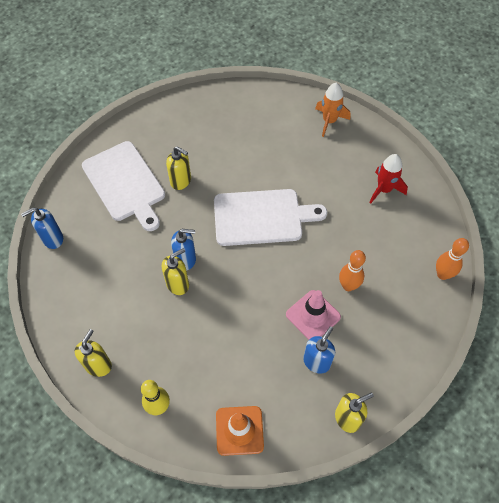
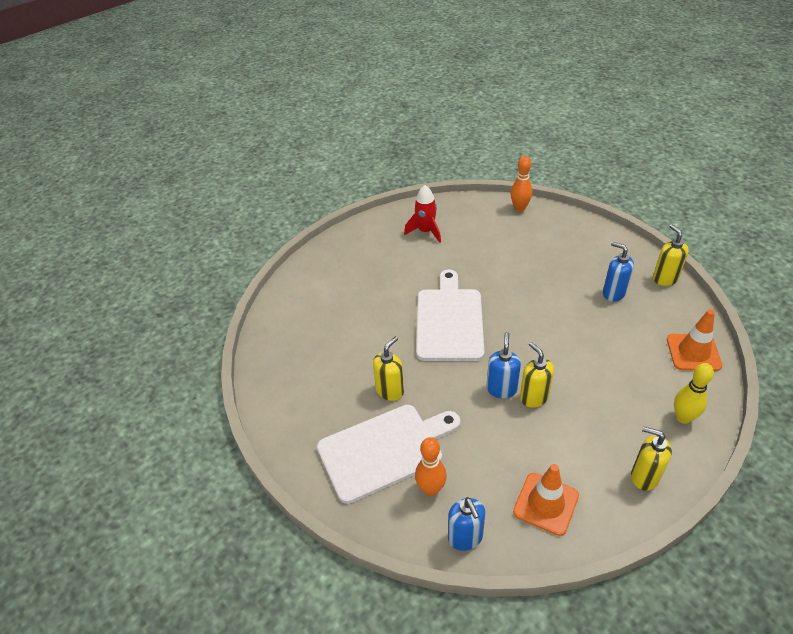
camera: 80 degrees left, 15 degrees down
pink traffic cone [286,290,341,340] -> none
orange rocket [315,83,350,137] -> none
orange bowling pin [339,250,366,291] -> orange bowling pin moved to [415,437,447,496]
none -> orange traffic cone [513,464,579,536]

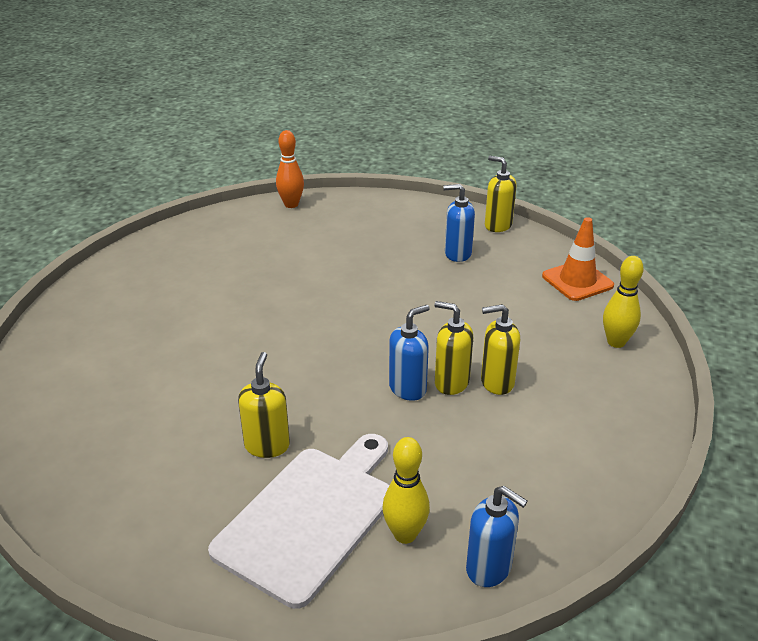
camera: 35 degrees left, 10 degrees down
red rocket [404,185,441,243] -> none
orange bowling pin [415,437,447,496] -> yellow bowling pin [382,437,430,544]
white cutting board [416,269,484,361] -> none
blue soap dispenser [486,332,521,398] -> blue soap dispenser turned 75 degrees clockwise [389,305,430,401]
orange traffic cone [513,464,579,536] -> none
yellow soap dispenser [631,426,672,491] -> yellow soap dispenser moved to [481,304,520,395]

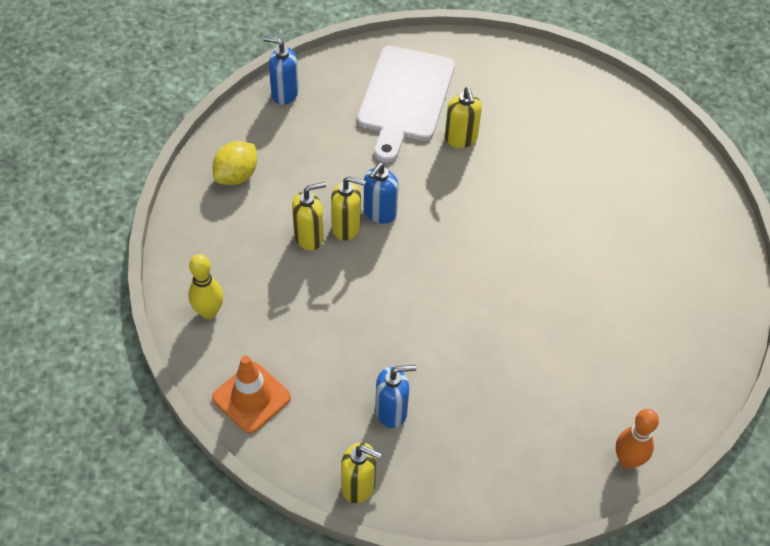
camera: 160 degrees right, 20 degrees up
yellow bowling pin [382,437,430,544] -> none
none -> yellow lemon [212,141,257,185]

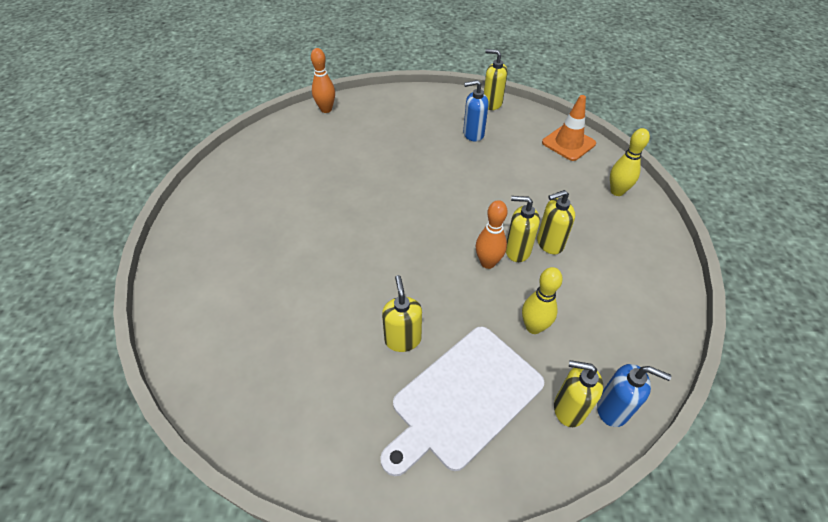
camera: 175 degrees left, 5 degrees down
yellow lemon [212,141,257,185] -> none
white cutting board [357,46,455,162] -> white cutting board turned 150 degrees counterclockwise [380,326,544,476]
blue soap dispenser [364,163,399,224] -> orange bowling pin [476,200,507,269]
none -> yellow bowling pin [522,267,563,334]
none -> yellow soap dispenser [554,360,603,427]

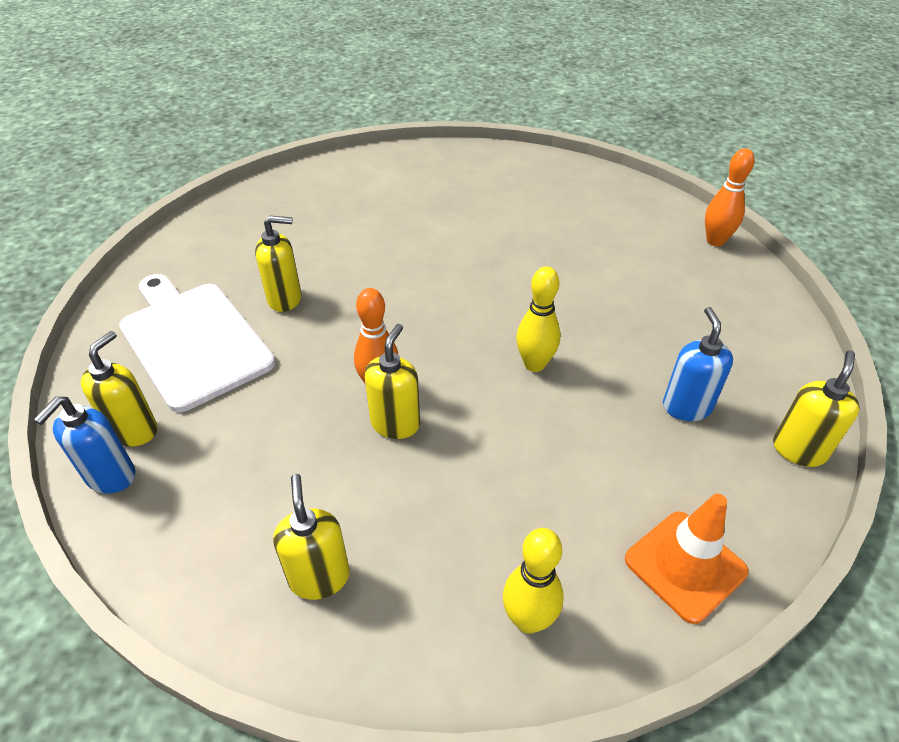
camera: 95 degrees right, 5 degrees down
yellow bowling pin [522,267,563,334] -> yellow bowling pin moved to [516,266,561,372]
yellow soap dispenser [537,190,575,254] -> yellow soap dispenser moved to [273,474,350,600]

